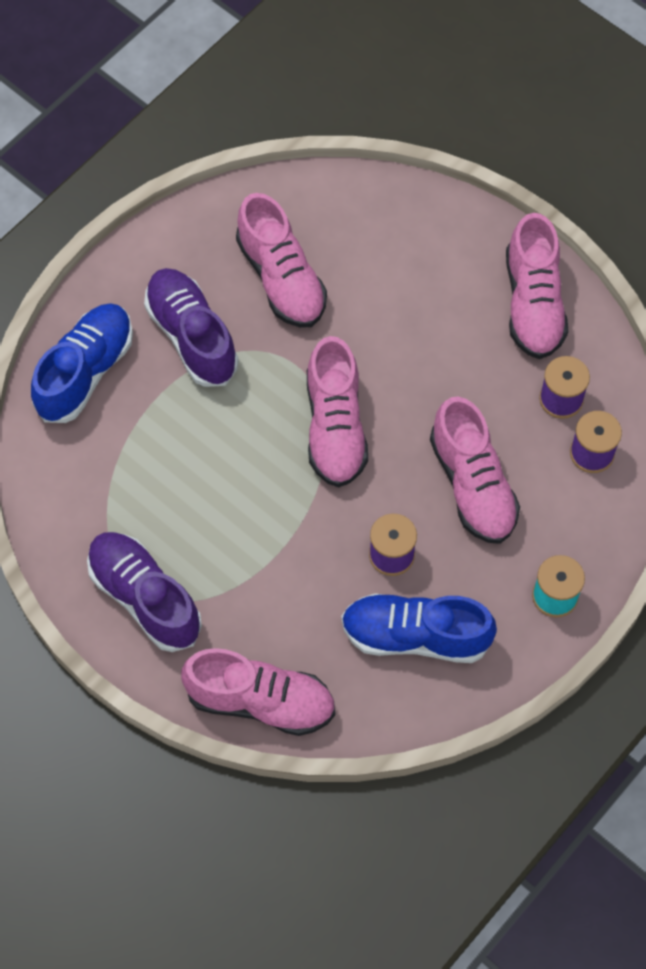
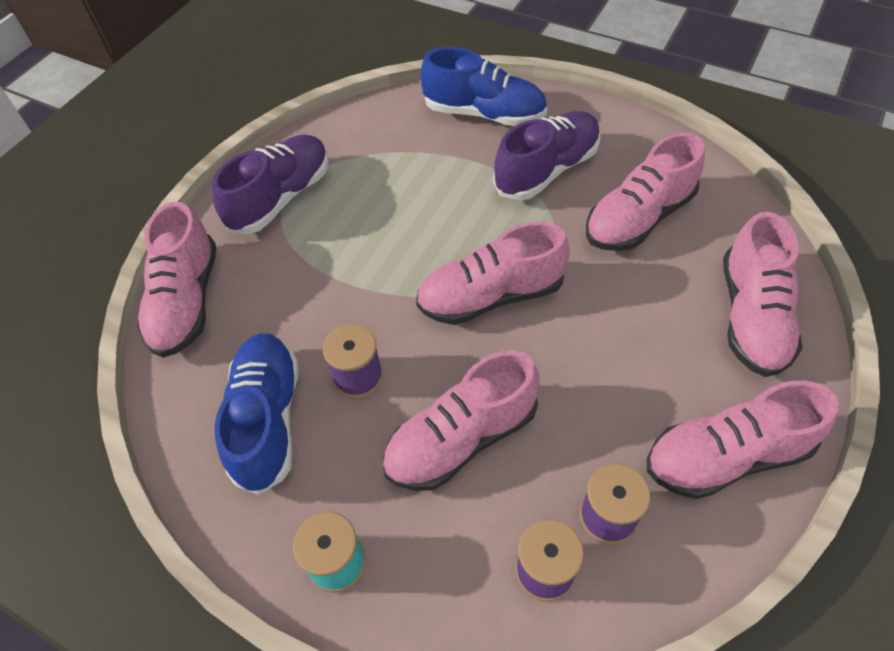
camera: 80 degrees right, 10 degrees down
none -> pink shoe [723,212,802,377]

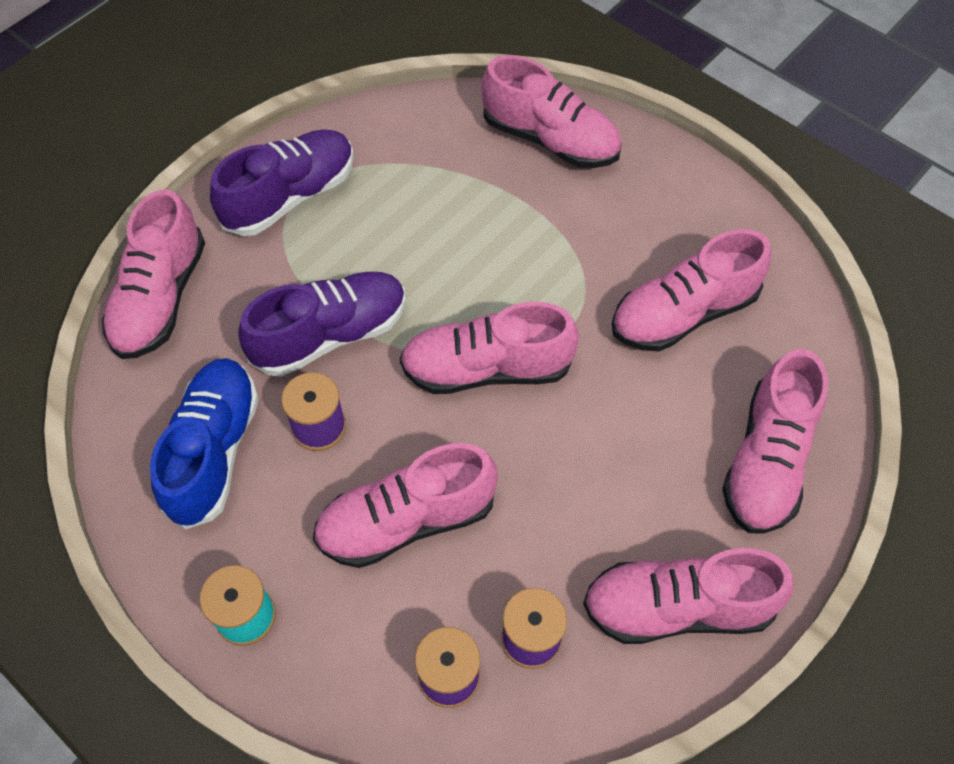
camera: 10 degrees right, 5 degrees up
blue shoe [421,47,547,126] -> pink shoe [481,55,622,168]
purple shoe [493,111,600,200] -> purple shoe moved to [238,272,406,376]

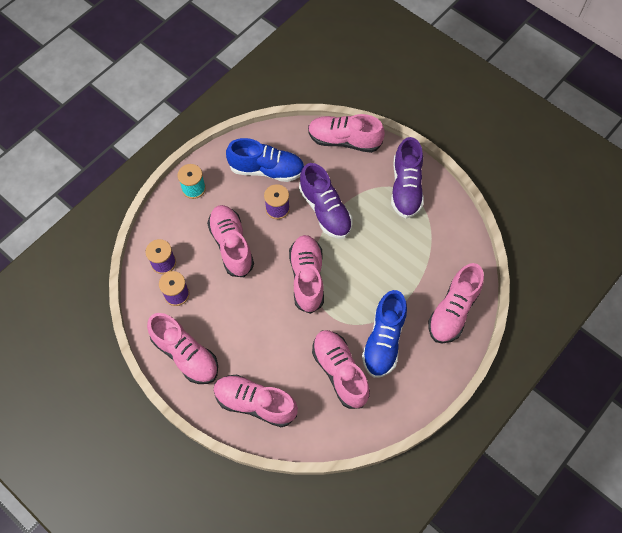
camera: 90 degrees right, 5 degrees up
purple shoe [210,129,354,236] -> purple shoe turned 45 degrees clockwise [391,137,424,219]
pink shoe [583,548,793,644] -> pink shoe turned 135 degrees clockwise [147,313,218,384]
none -> blue shoe [362,290,407,378]

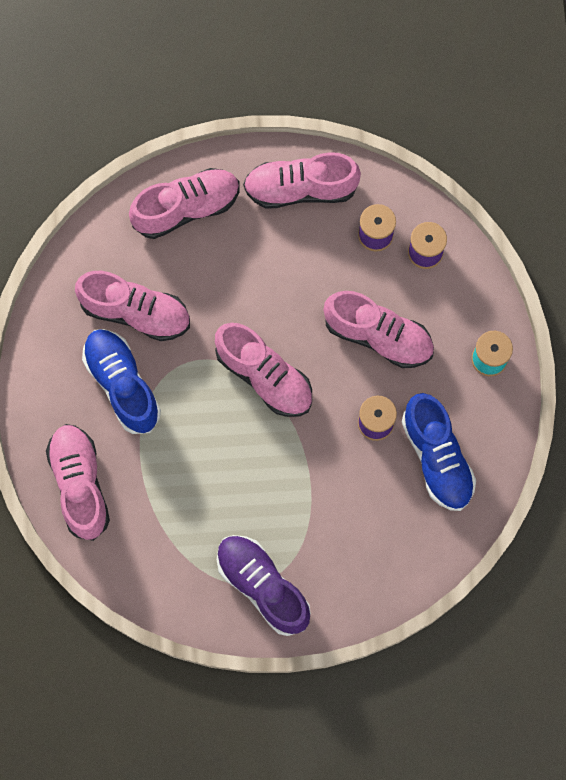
camera: 135 degrees right, 10 degrees up
blue shoe [226,138,304,182] -> blue shoe turned 75 degrees counterclockwise [402,393,476,511]
purple shoe [299,163,353,239] -> none
pink shoe [308,114,385,153] -> none

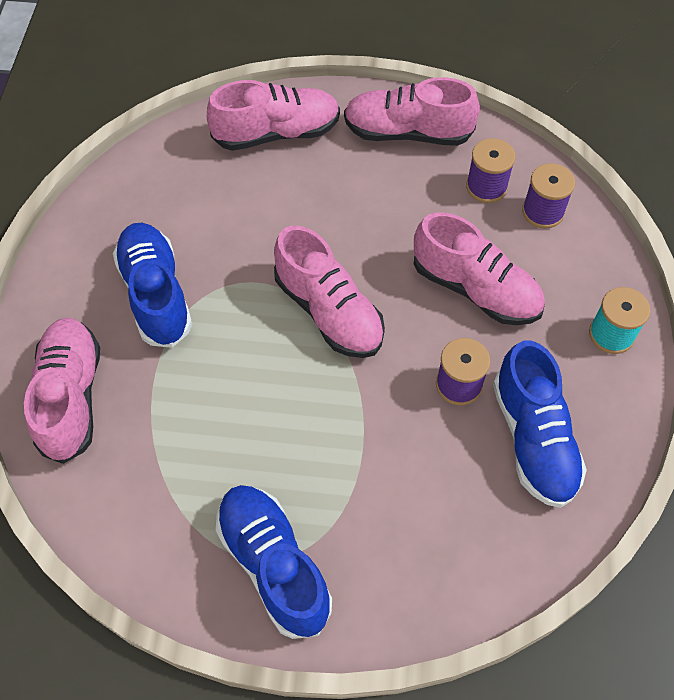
camera: 10 degrees right, 15 degrees down
pink shoe [75,271,190,341] -> none
purple shoe [217,535,311,636] -> blue shoe [216,485,332,639]

